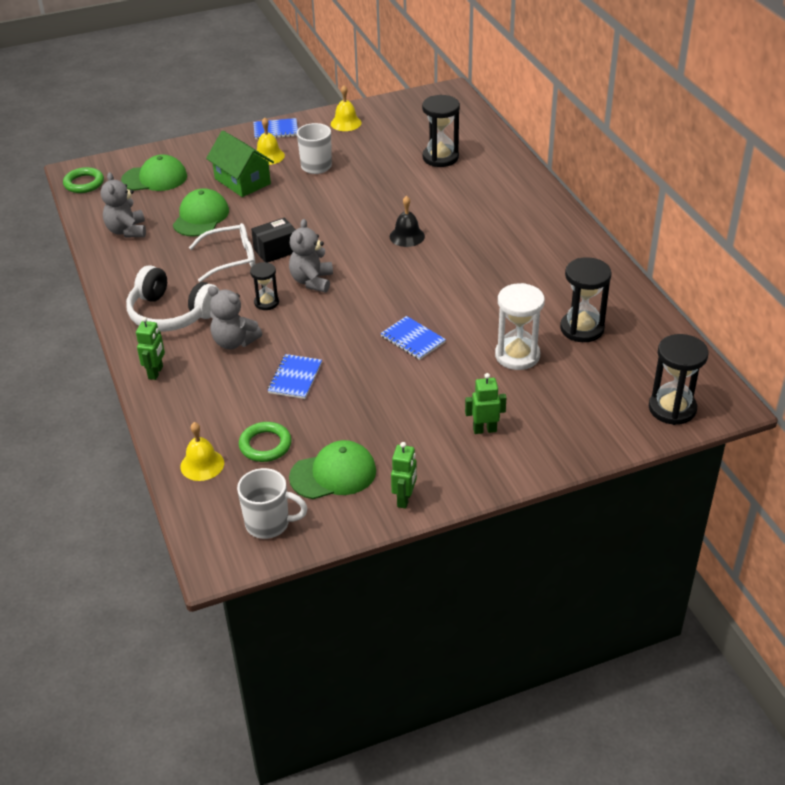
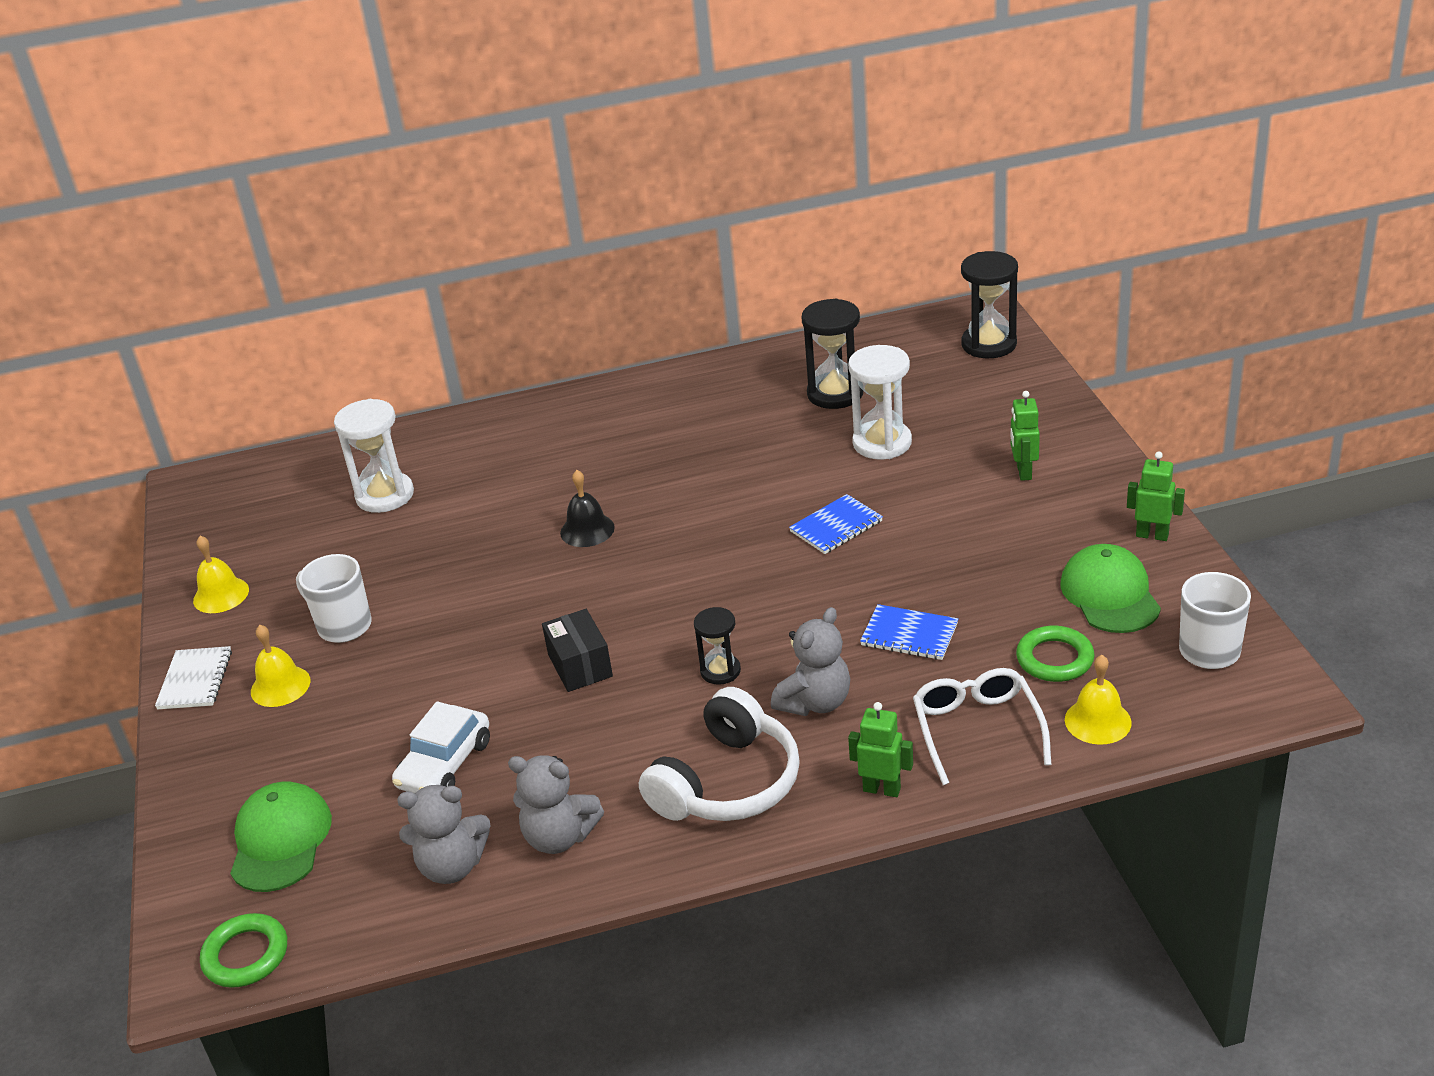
camera: 80 degrees left, 5 degrees down
green cap [173,188,229,237] -> white car [392,701,490,794]
white glasses [189,223,255,282] -> white glasses moved to [913,668,1051,785]
green house [206,131,274,197] -> none
blue notebook [253,118,298,140] -> white notebook [155,646,232,710]
grey teddy bear [289,219,333,293] -> grey teddy bear moved to [508,755,604,854]
black hourglass [422,95,460,167] -> white hourglass [334,399,414,513]

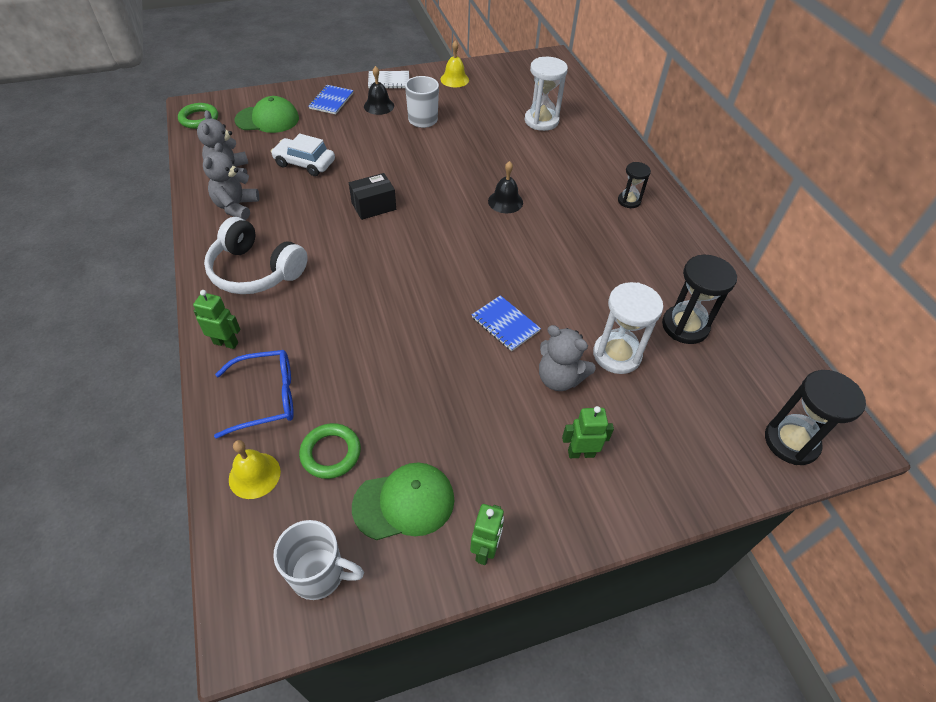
camera: 80 degrees right, 15 degrees up
yellow bell [251,625,310,707] -> black bell [364,66,394,115]
black hourglass [694,607,741,685] -> black hourglass moved to [618,162,651,208]
grey teddy bear [771,607,850,716] -> grey teddy bear moved to [539,325,596,391]
green robot [848,702,913,797] -> green robot turned 90 degrees counterclockwise [193,290,240,349]
blue notebook [860,604,958,660] -> blue notebook moved to [308,85,354,114]
white glasses [913,668,1051,785] -> blue glasses [214,350,294,439]

